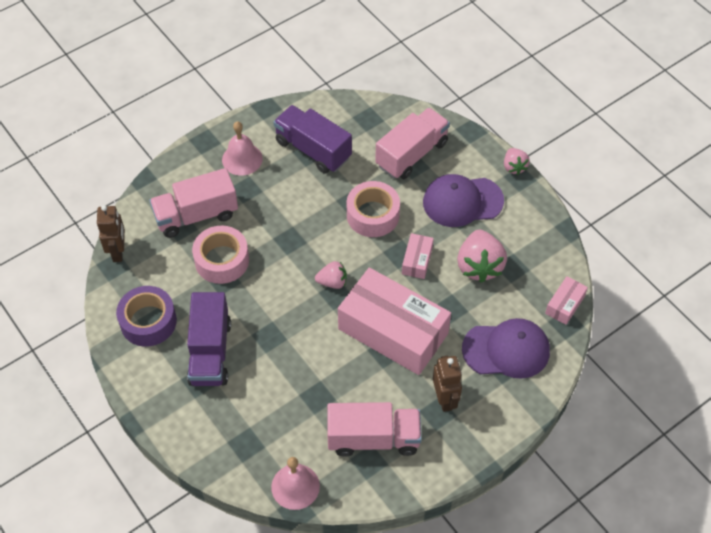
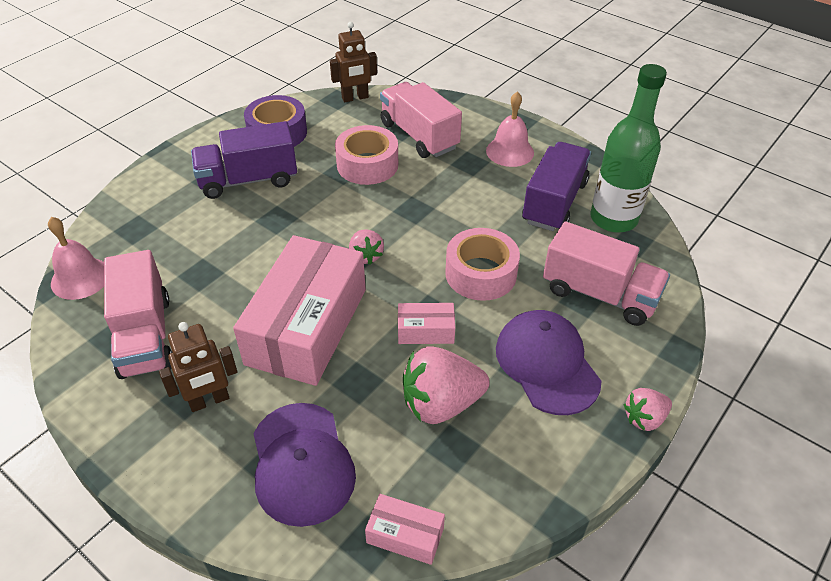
camera: 75 degrees right, 10 degrees down
none -> green bottle [590,64,667,233]

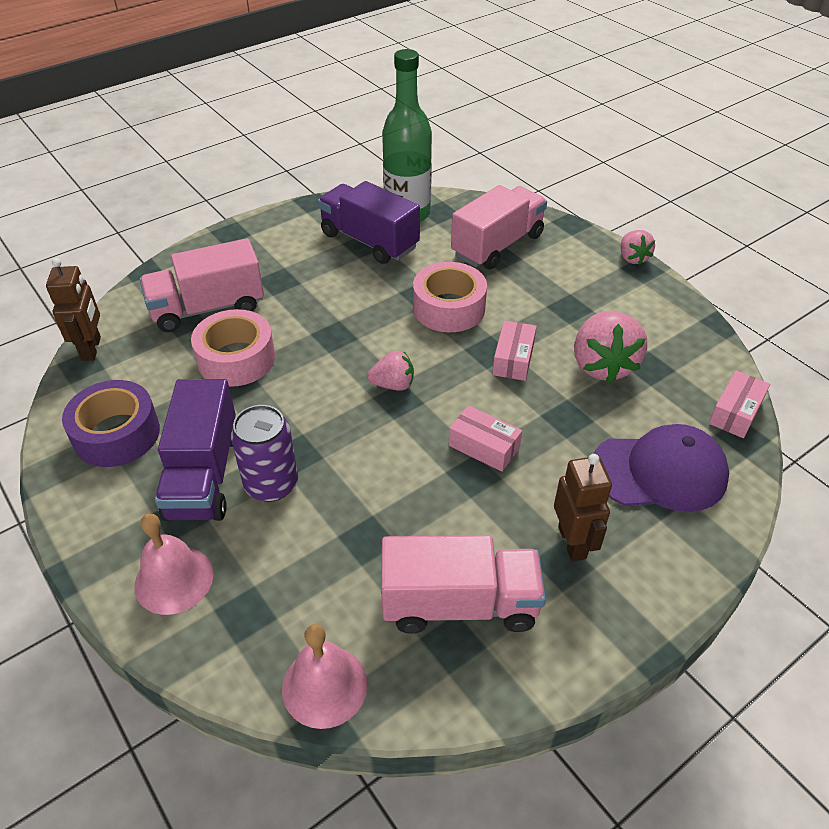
camera: 75 degrees left, 0 degrees up
pink box [233,235,366,386] -> pink box [449,405,522,472], size x0.43
pink bell [486,92,534,167] -> pink bell moved to [134,514,213,615]
purple cap [496,310,601,415] -> none
none -> purple can [231,405,298,502]

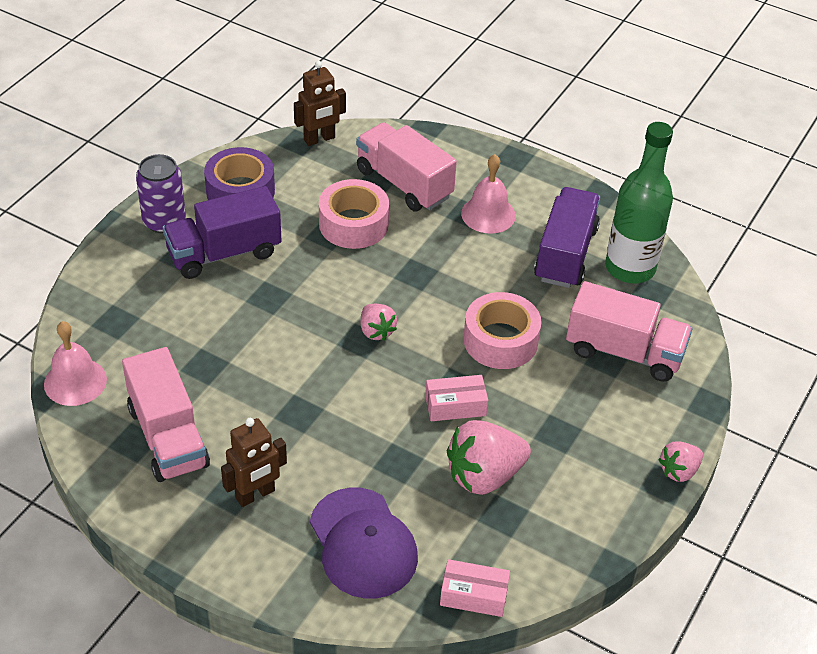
camera: 65 degrees right, 0 degrees up
pink bell [134,514,213,615] -> pink bell moved to [461,154,516,234]
purple can [231,405,298,502] -> purple can moved to [136,154,186,234]
pink box [449,405,522,472] -> none

